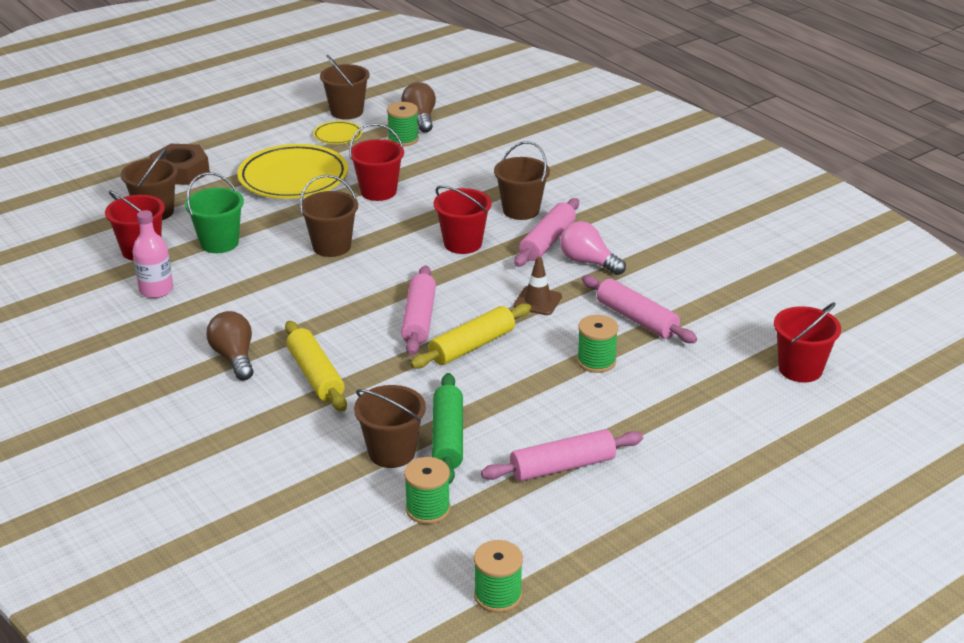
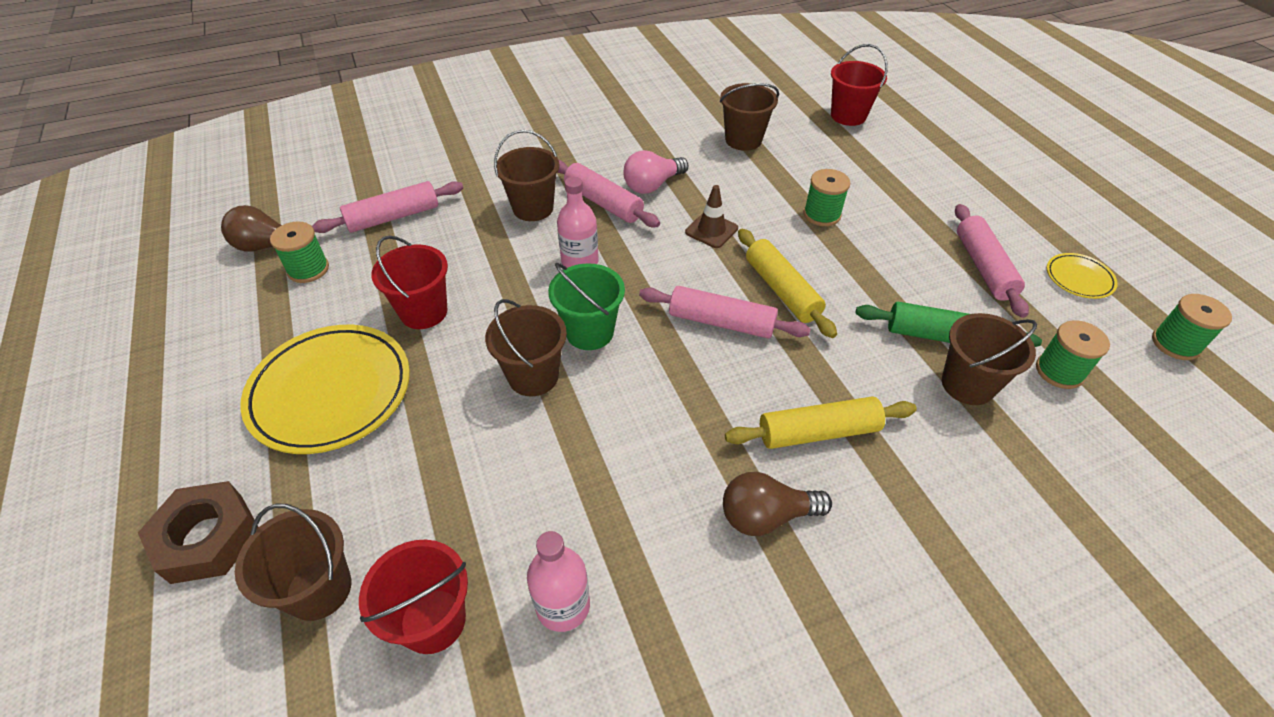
camera: 75 degrees left, 15 degrees up
green bucket [185,172,244,253] -> green bucket moved to [548,263,625,350]
yellow plate [313,121,362,144] -> yellow plate moved to [1047,253,1118,299]
brown bucket [320,55,370,120] -> brown bucket moved to [720,83,779,151]
red bucket [434,186,492,254] -> pink bottle [557,177,598,268]
pink rolling pin [582,275,697,343] -> pink rolling pin moved to [312,181,463,233]

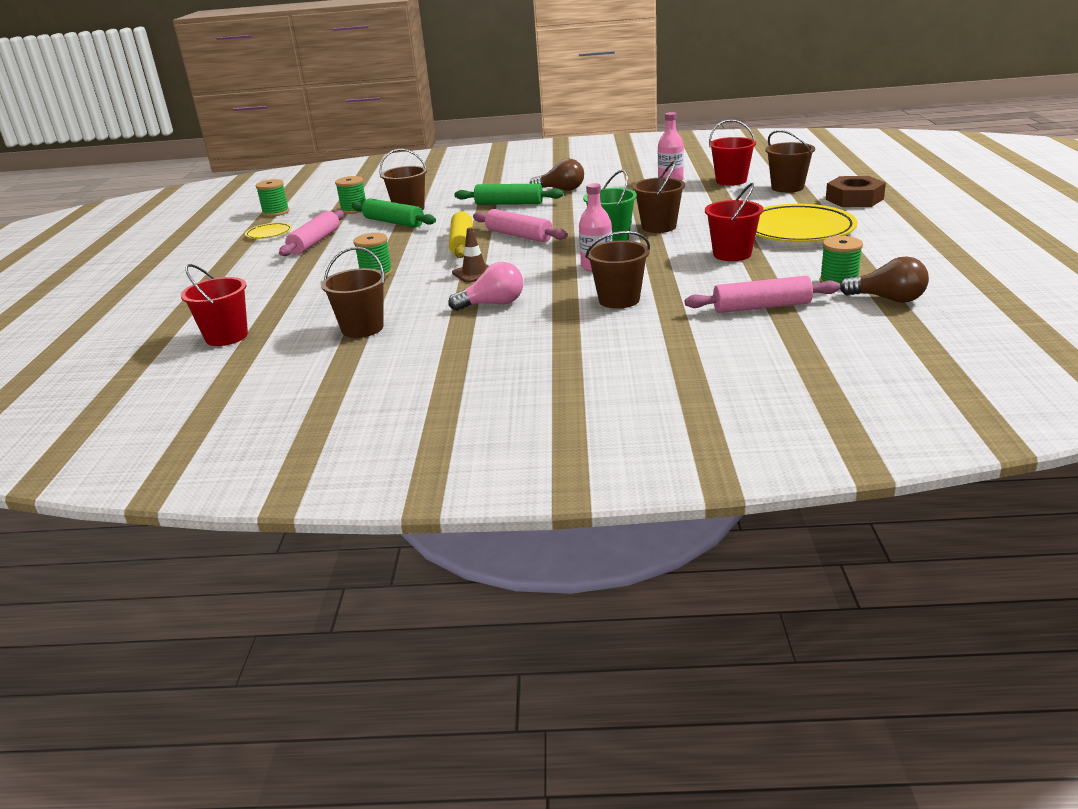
camera: 155 degrees left, 20 degrees down
pink rolling pin [557,160,660,227] -> none
yellow rolling pin [725,397,917,449] -> green rolling pin [454,184,563,205]

